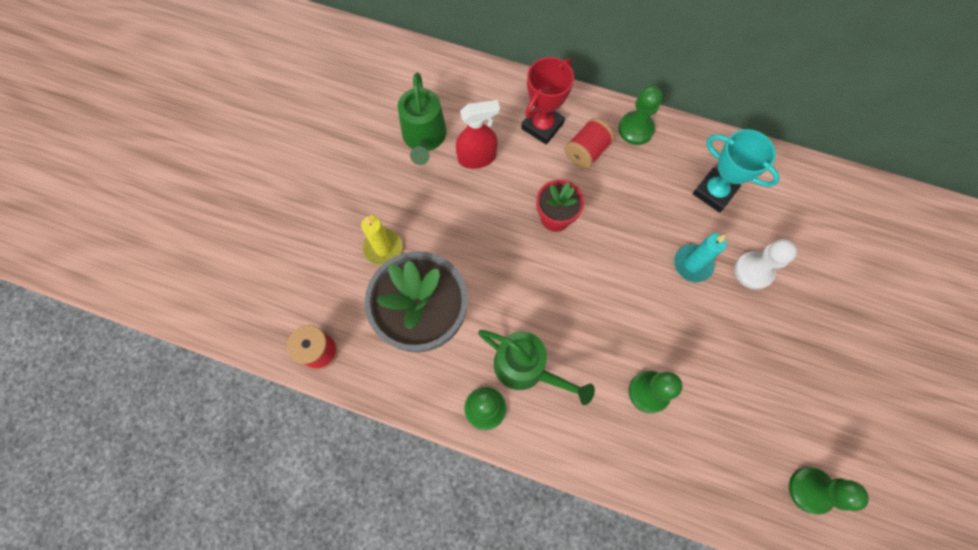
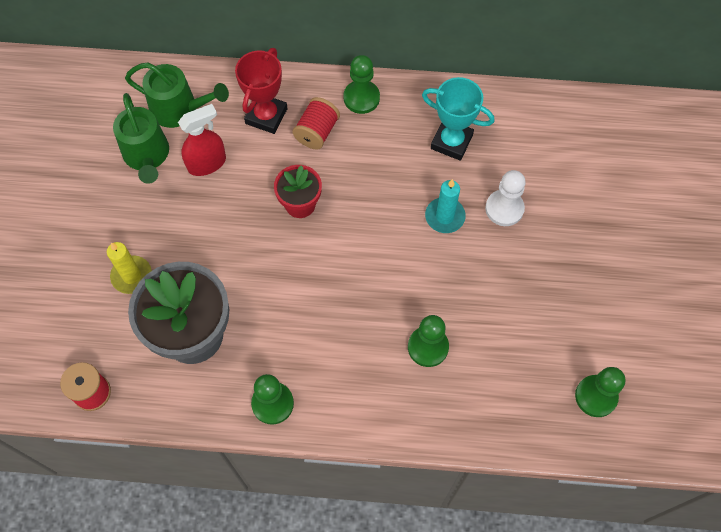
camera: 15 degrees left, 5 degrees down
green watering can [478,330,595,405] -> green watering can moved to [125,62,229,128]

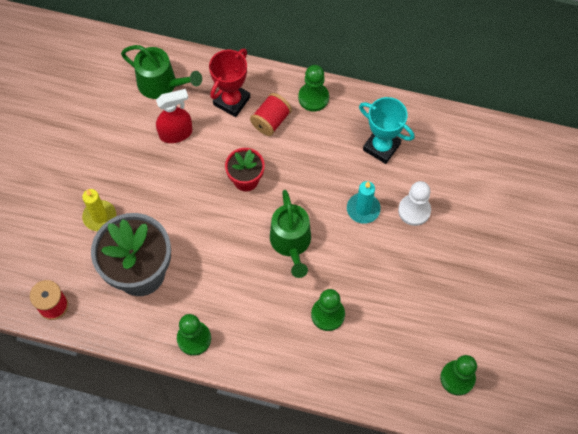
camera: 10 degrees right, 0 degrees up
green watering can [113,93,169,184] -> green watering can moved to [270,190,311,278]

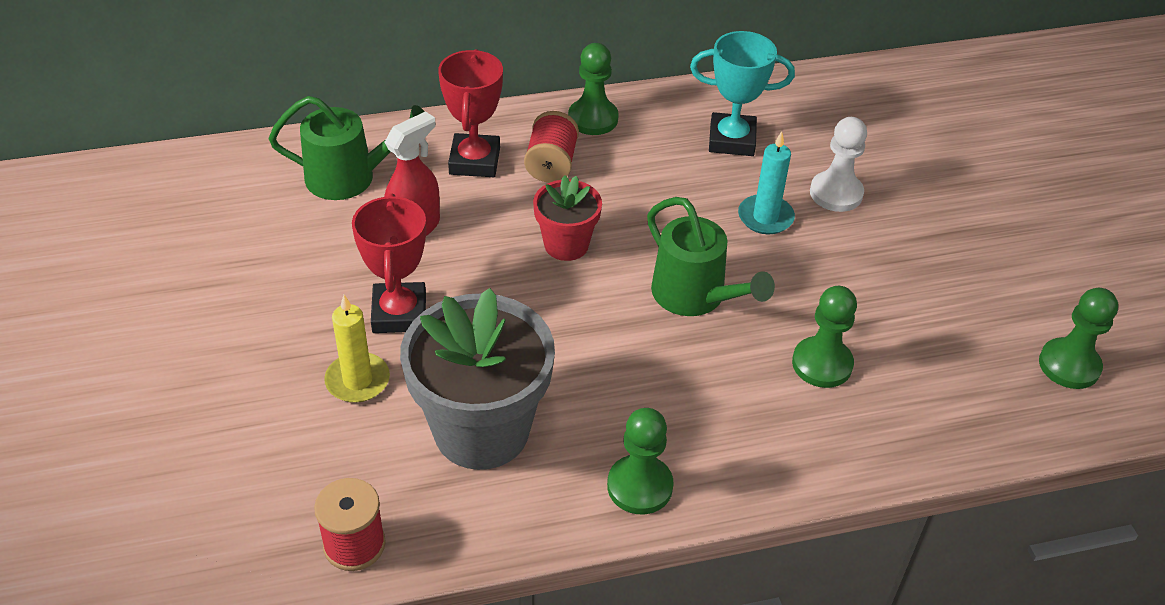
camera: 30 degrees left, 20 degrees down
none -> red trophy [352,193,426,333]

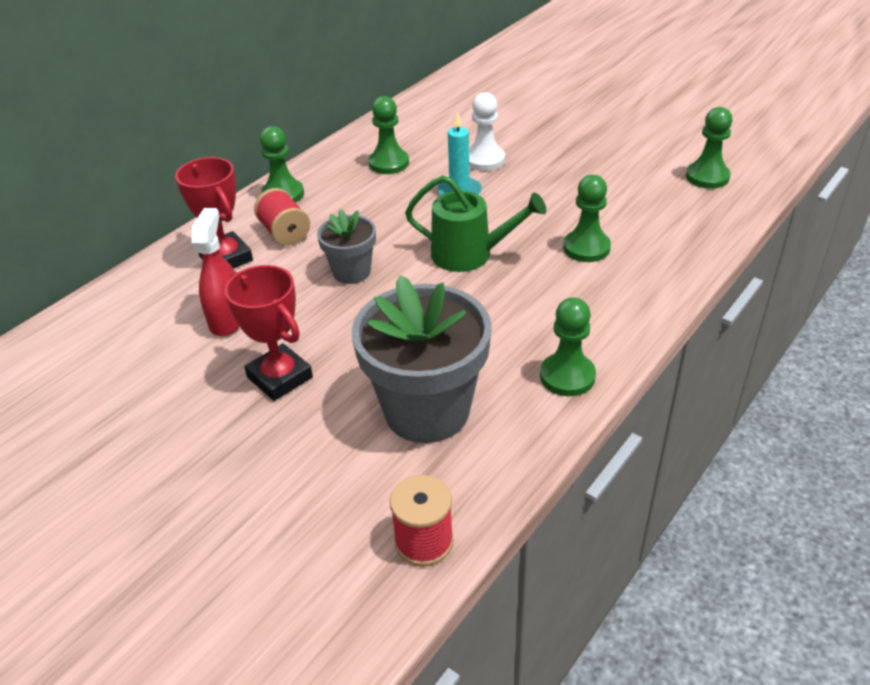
camera: 35 degrees left, 5 degrees down
green watering can [269,96,425,200] -> none
yellow candle [324,295,390,403] -> none
red flower pot [533,175,602,261] -> grey flower pot [317,209,376,284]
turquoise trophy [690,31,795,156] -> green pawn [369,96,409,174]

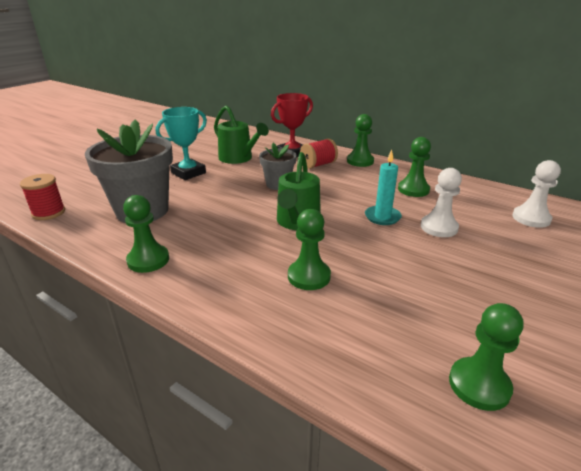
camera: 85 degrees right, 10 degrees down
red spray bottle [191,208,239,336] -> green watering can [214,106,269,164]
red trophy [225,265,313,401] -> turquoise trophy [156,107,207,180]
none -> white pawn [512,160,561,228]

